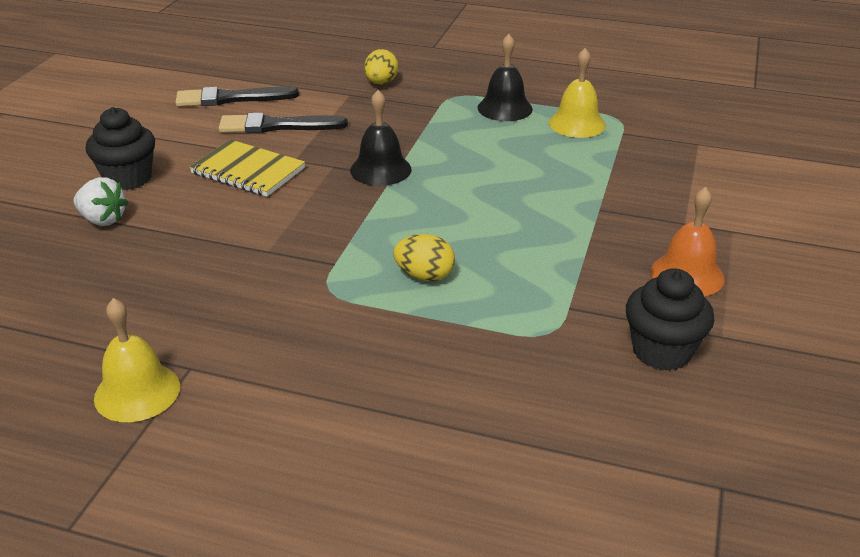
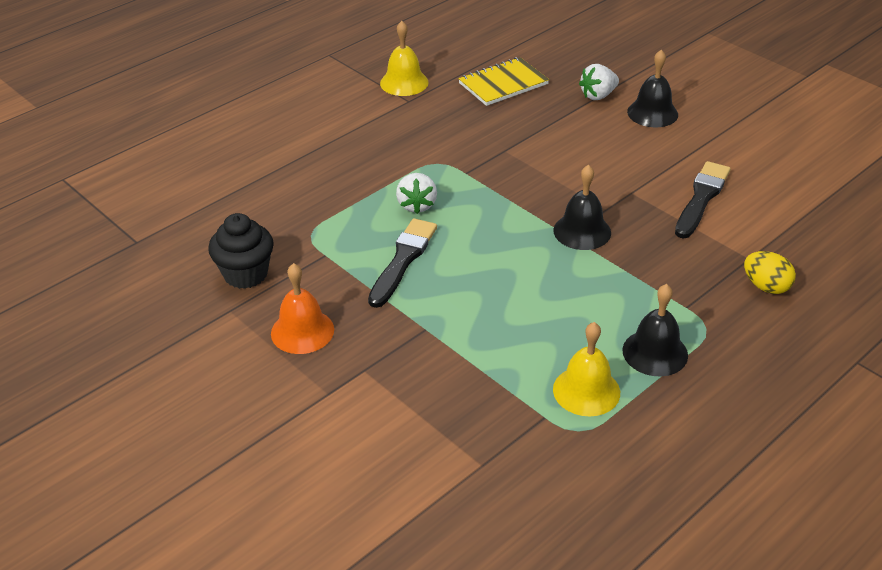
camera: 120 degrees right, 5 degrees up
black cupcake [86,107,155,190] -> black bell [627,50,678,127]
black brush [175,86,299,107] -> black brush moved to [368,218,437,308]
yellow notebook [189,139,305,197] -> yellow notebook moved to [458,57,549,106]
yellow egg [393,234,455,281] -> white strawberry [396,173,437,214]

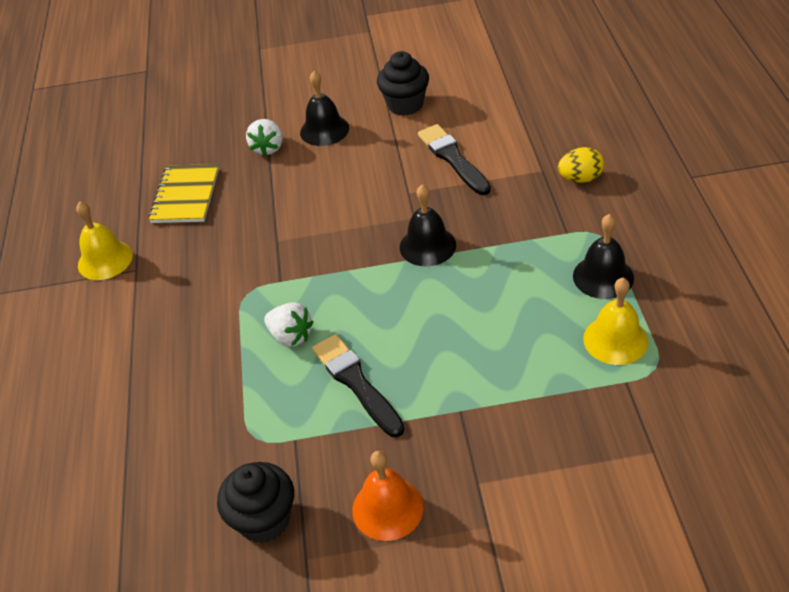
camera: 50 degrees left, 5 degrees up
none -> black cupcake [377,51,429,116]

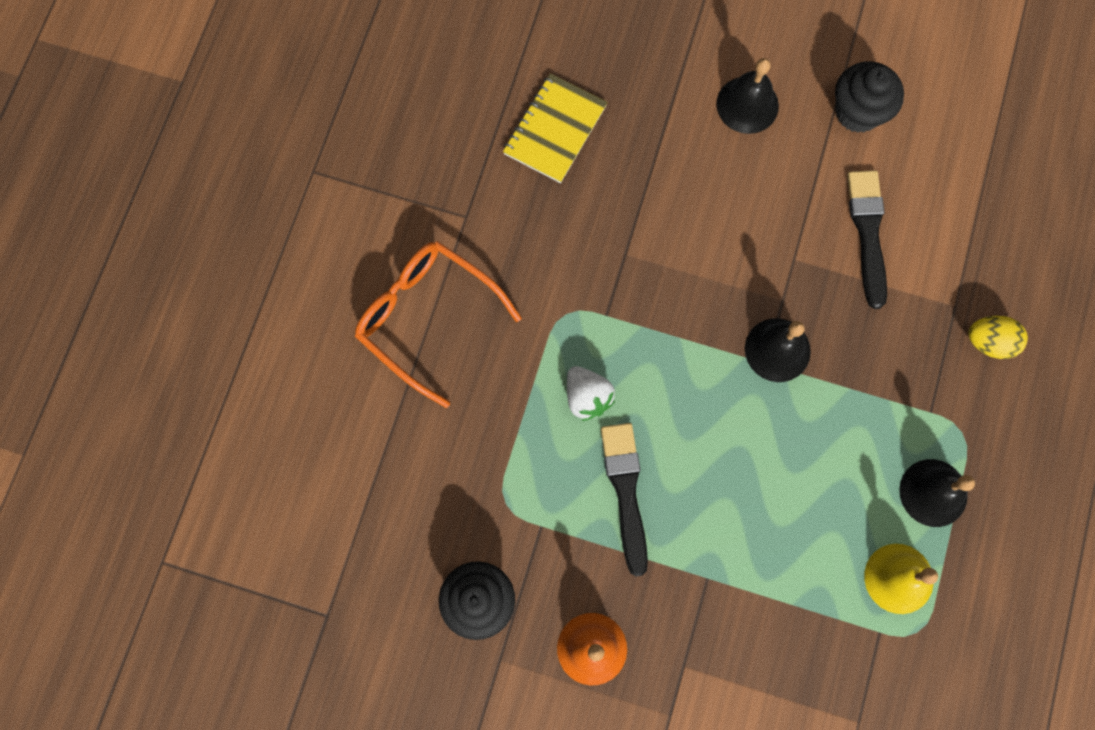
camera: 20 degrees right, 30 degrees up
yellow bell [76,201,133,280] -> none
white strawberry [246,119,283,156] -> none
none -> orange glasses [355,241,522,408]

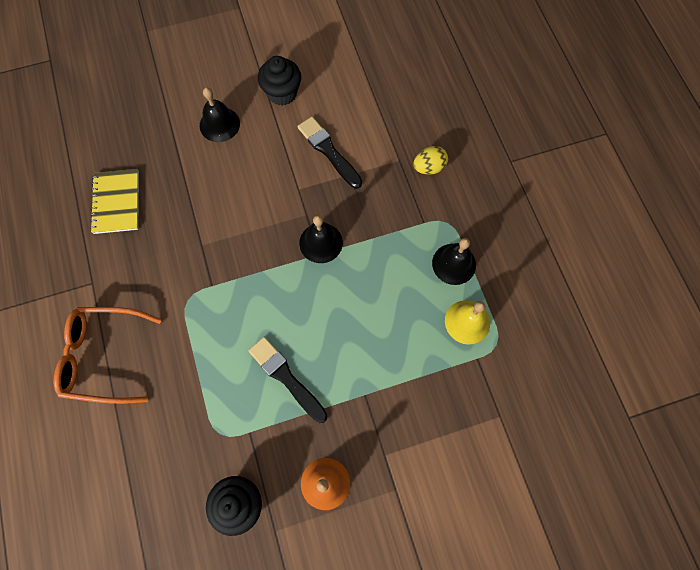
camera: 35 degrees left, 5 degrees down
white strawberry [567,366,615,421] -> none

